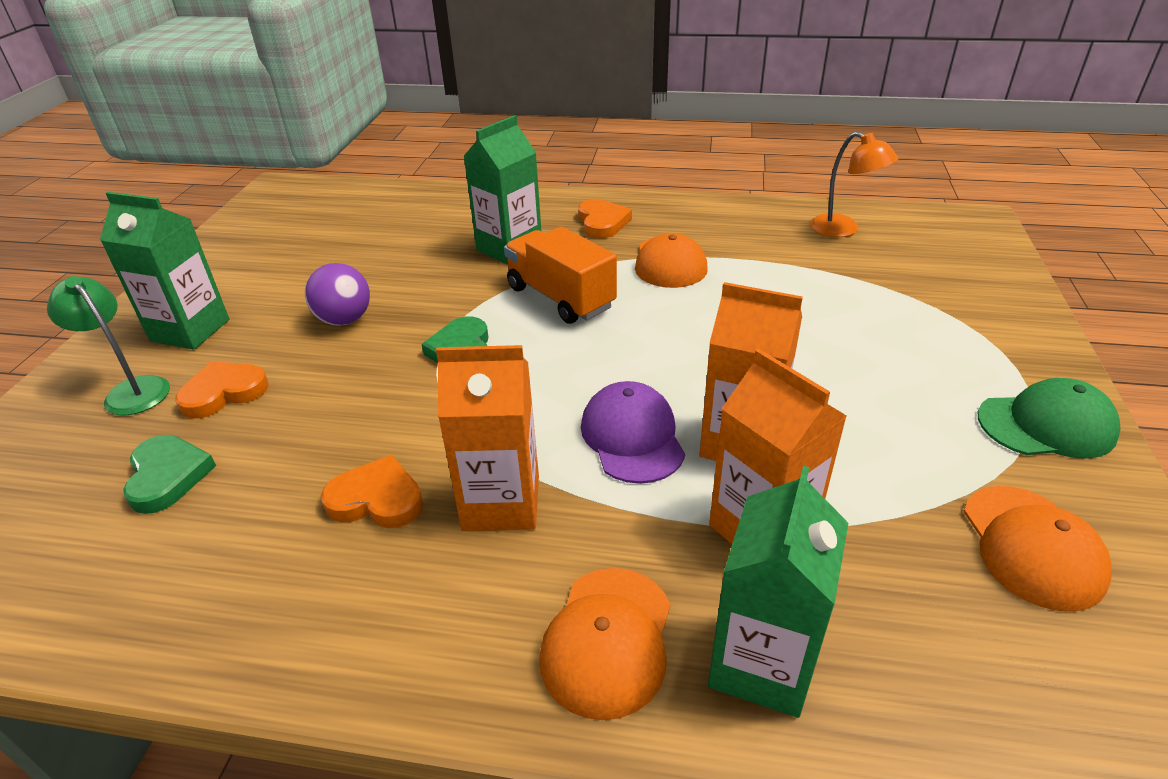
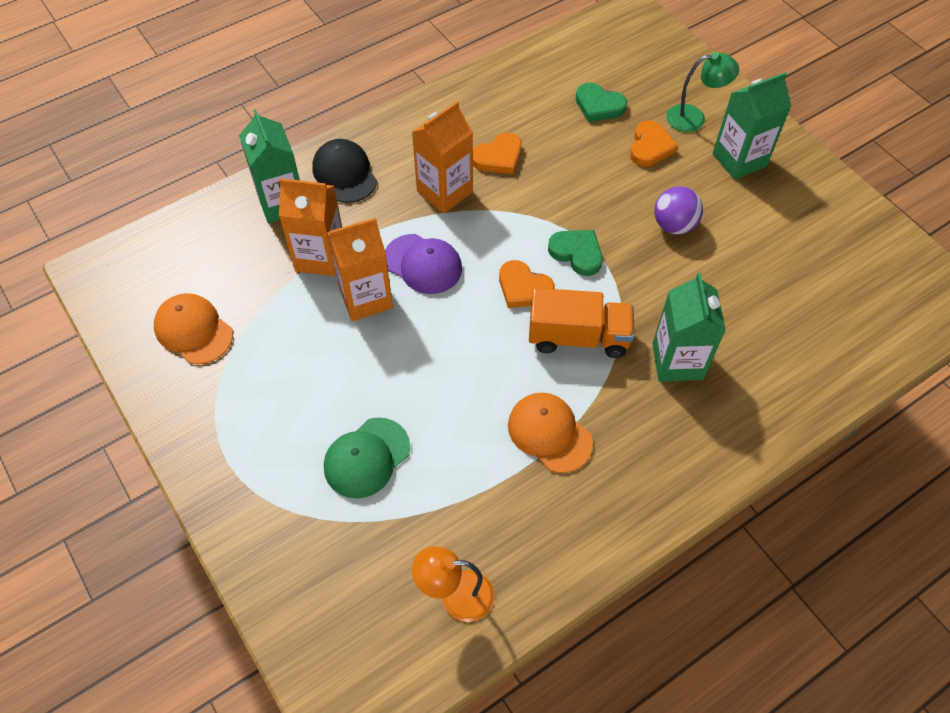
camera: 135 degrees right, 20 degrees up
orange cap [539,568,671,720] -> black cap [312,139,377,203]
orange heart [578,199,632,239] -> orange heart moved to [499,260,555,308]
green cap [978,378,1121,459] -> green cap moved to [324,417,410,498]

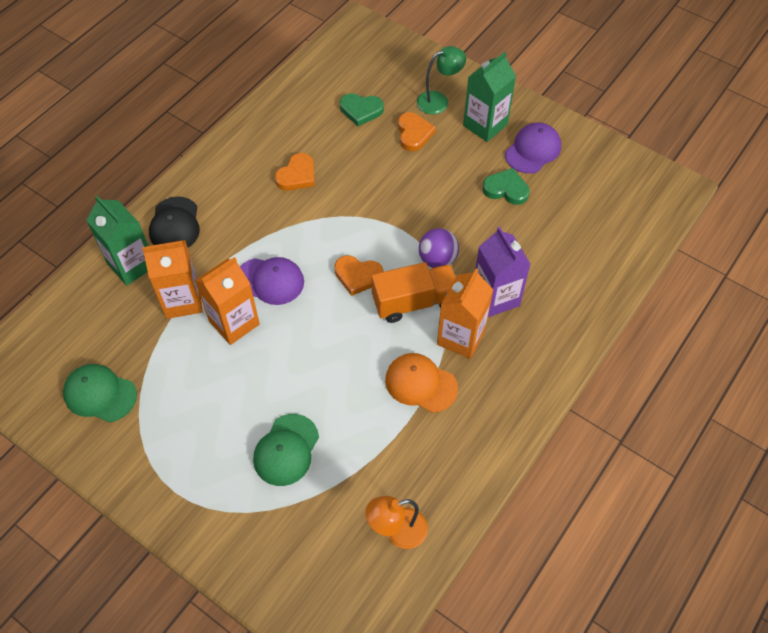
camera: 20 degrees left, 0 degrees up
orange cap [154,293,233,364] -> green cap [63,364,137,422]
black cap [312,139,377,203] -> black cap turned 135 degrees counterclockwise [149,197,200,247]
orange carton [412,101,473,213] -> orange carton moved to [437,268,493,359]
green heart [548,230,602,276] -> green heart moved to [482,168,530,205]
green carton [652,273,726,382] -> purple carton [475,227,531,317]
purple ball [654,186,703,234] -> purple ball moved to [419,228,459,268]
none -> purple cap [505,122,561,173]

